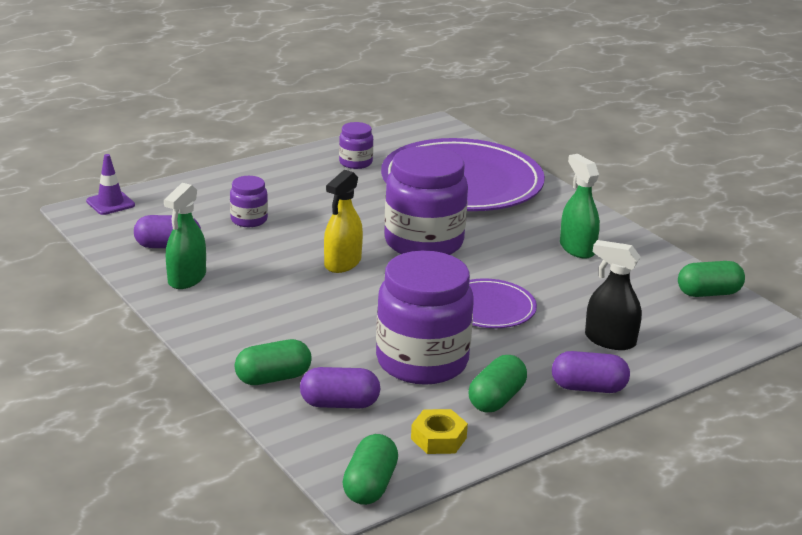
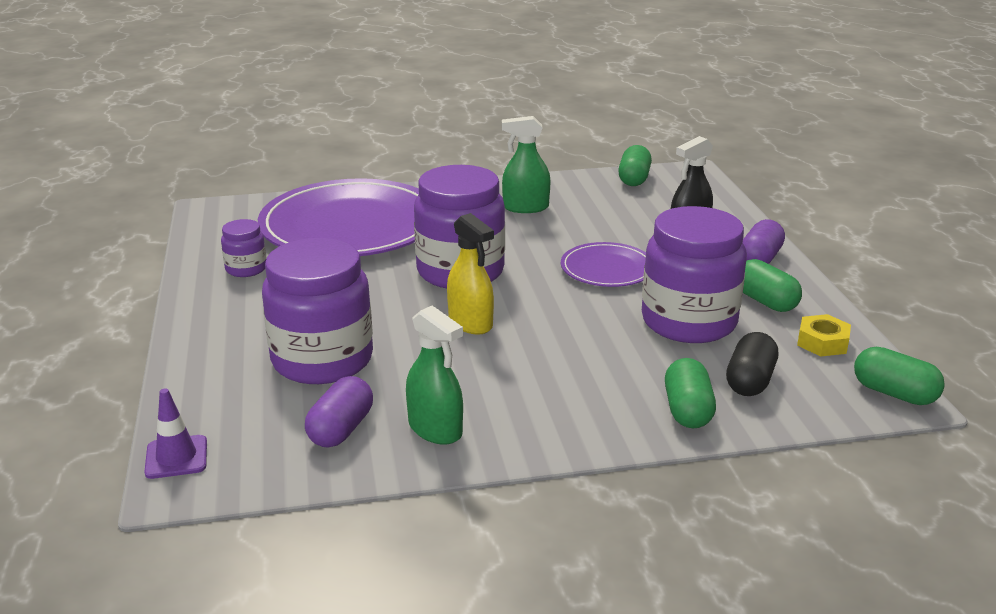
camera: 65 degrees left, 0 degrees up
purple jar [230,176,268,227] -> purple jar [262,238,373,384], size x2.12
purple capsule [300,367,380,408] -> black capsule [726,332,778,396]

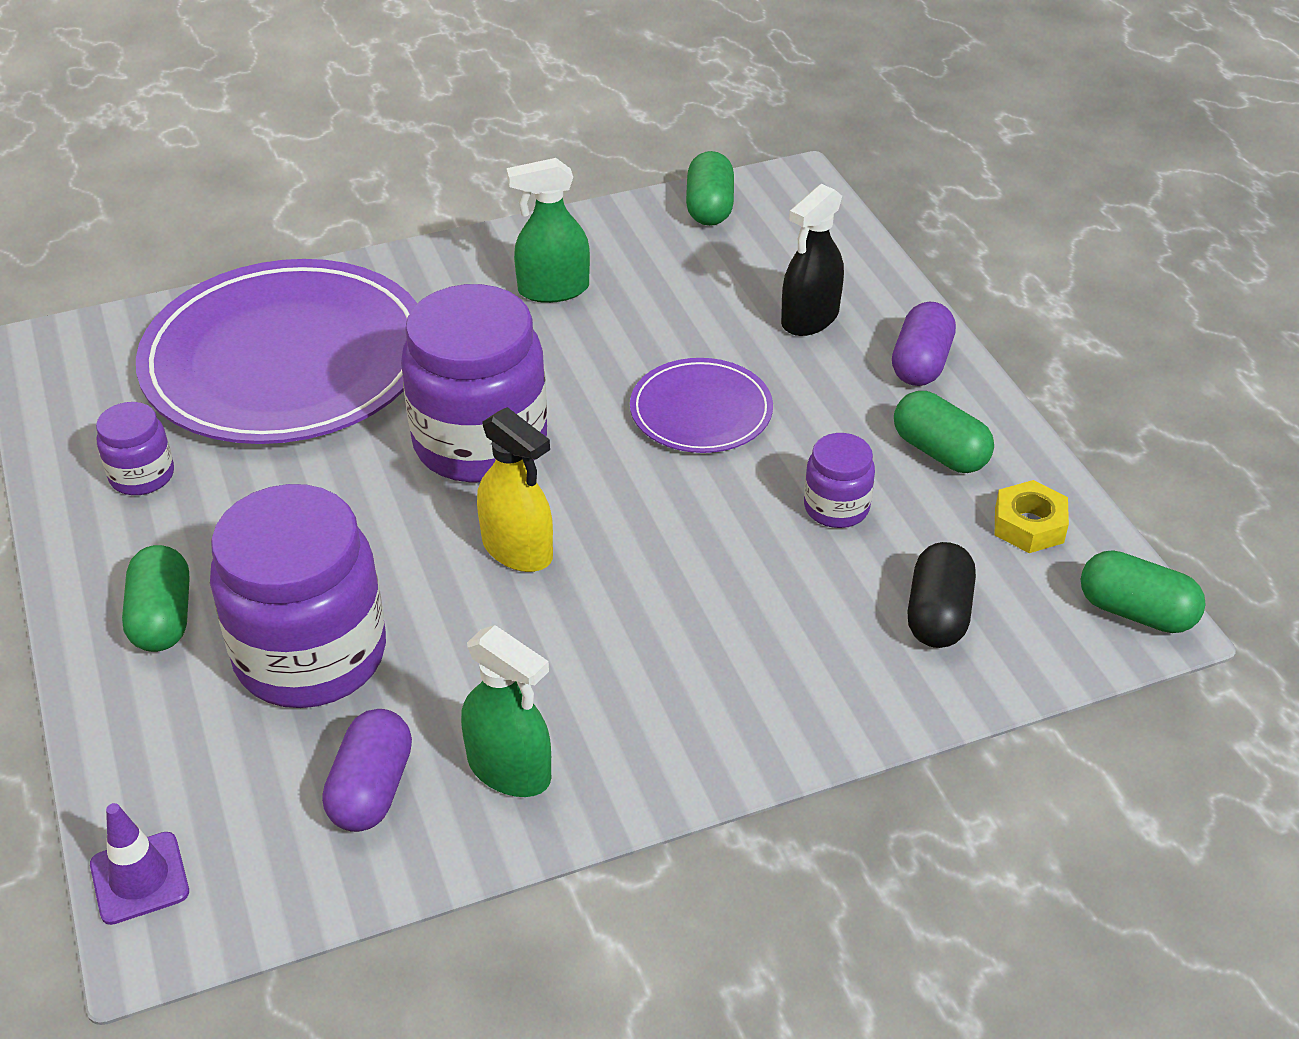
camera: 10 degrees left, 15 degrees up
purple jar [642,206,747,343] -> purple jar [804,433,875,528], size x0.47
green capsule [665,358,716,428] -> green capsule moved to [122,545,190,652]

